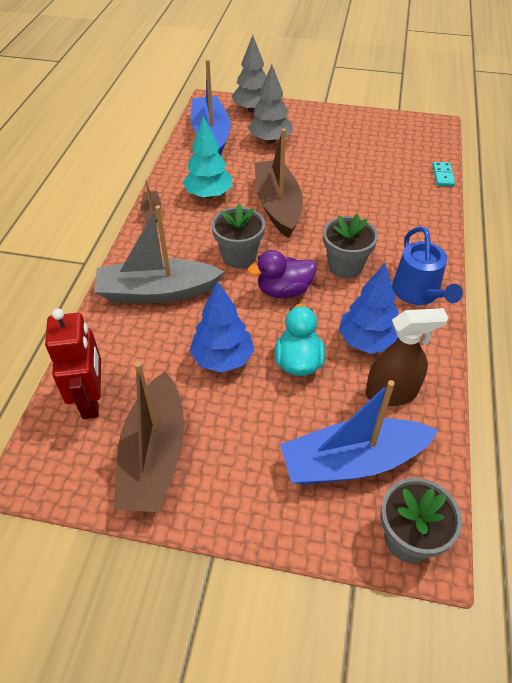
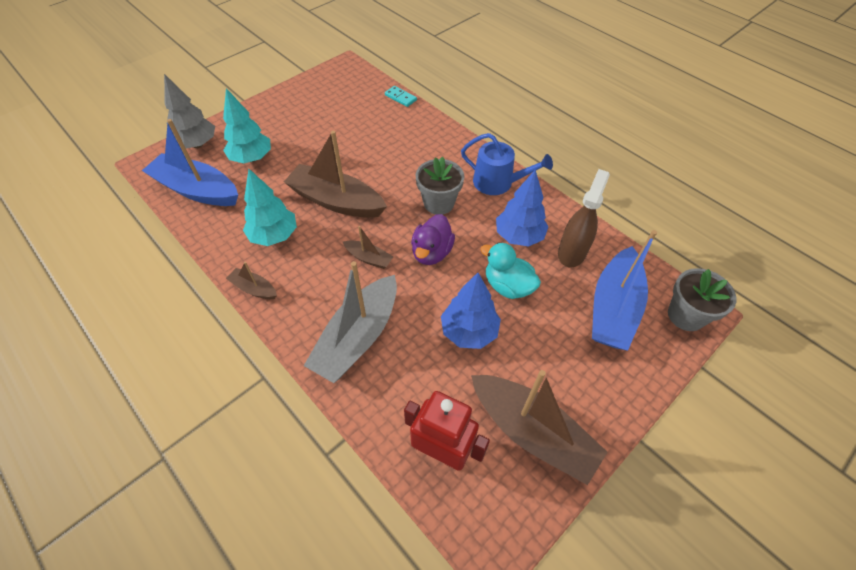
camera: 55 degrees left, 5 degrees up
grey flower pot [211,203,265,268] -> brown boat [343,226,394,269]
grey tree [248,65,292,144] -> turquoise tree [223,88,271,163]

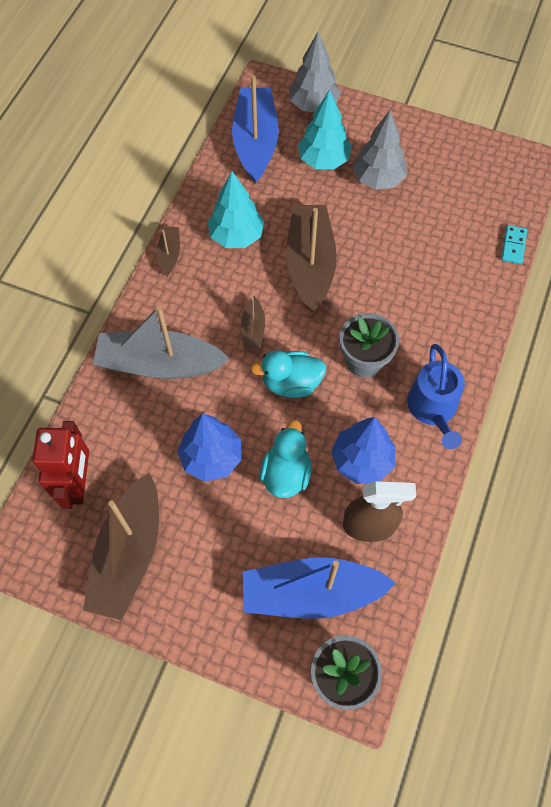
camera: 65 degrees right, 10 degrees up
purple duck [411,214,455,265] -> turquoise duck [250,350,326,398]
none -> grey tree [353,110,407,190]

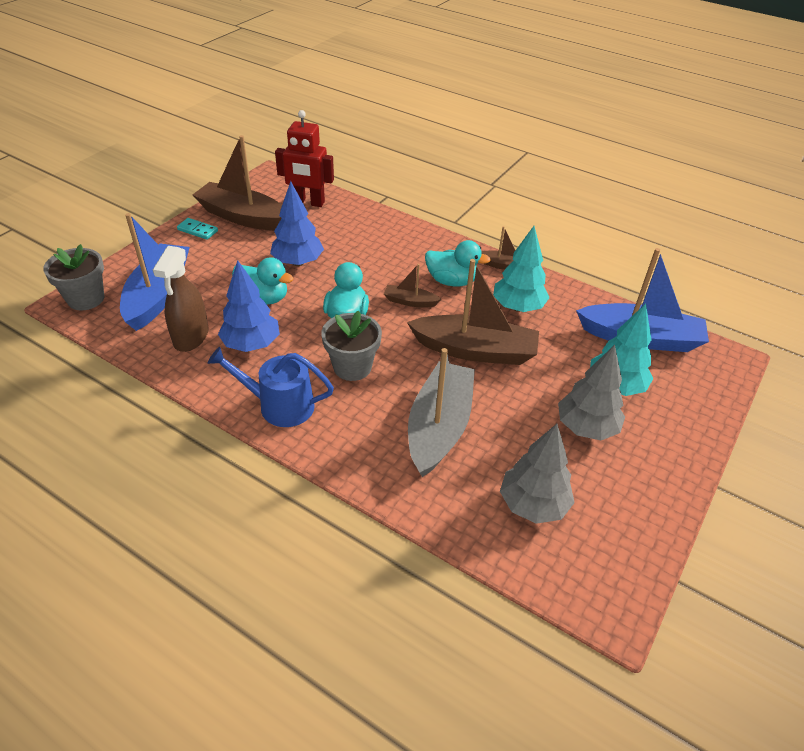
camera: 100 degrees right, 20 degrees down
grey boat [93,306,230,379] -> grey boat moved to [408,348,475,477]
grey tree [289,32,341,112] -> grey tree moved to [500,424,575,524]
turquoise domino [501,225,527,264] -> turquoise domino moved to [177,218,218,240]
none -> turquoise duck [425,240,491,286]

